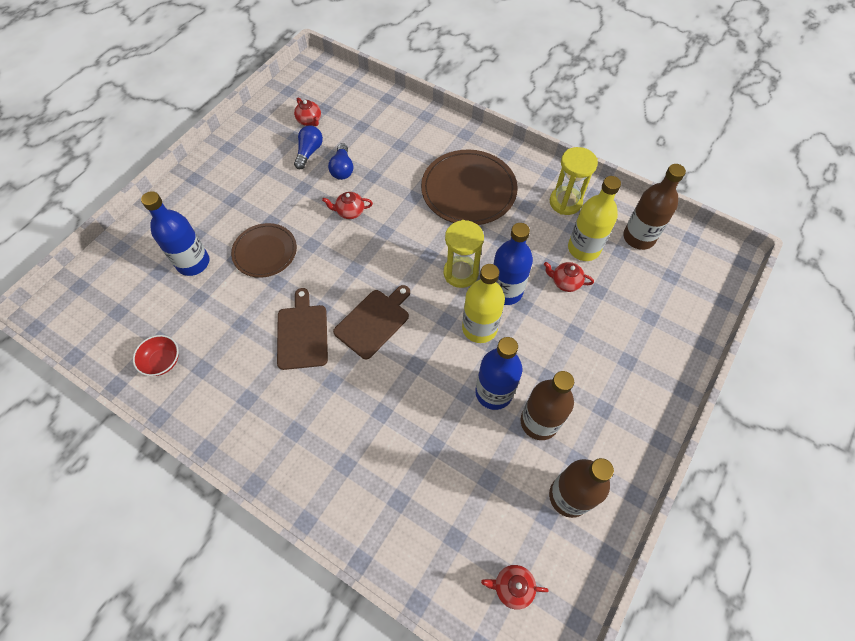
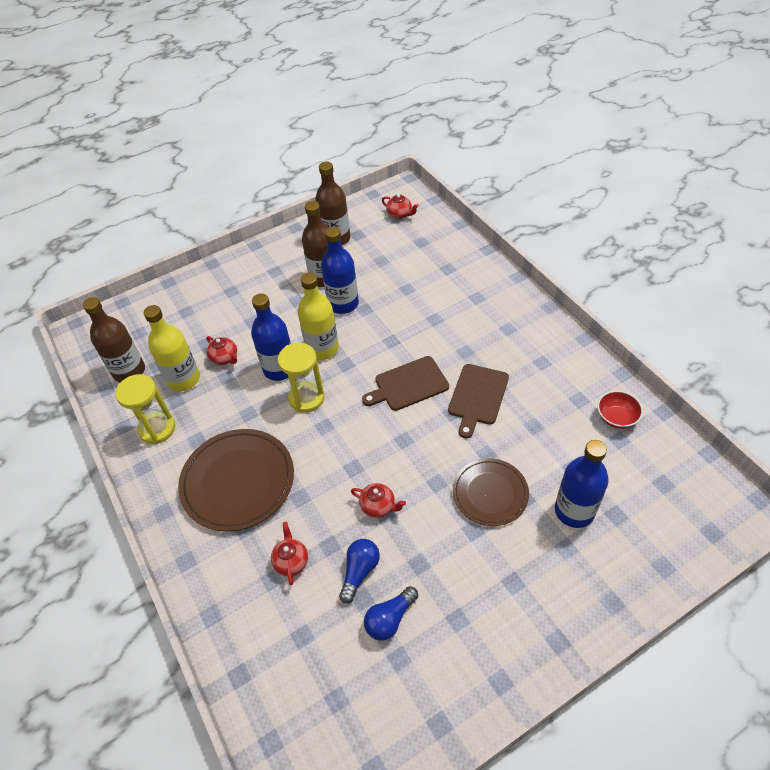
camera: 150 degrees left, 10 degrees down
red teapot [294,97,321,126] -> red teapot moved to [271,522,308,585]

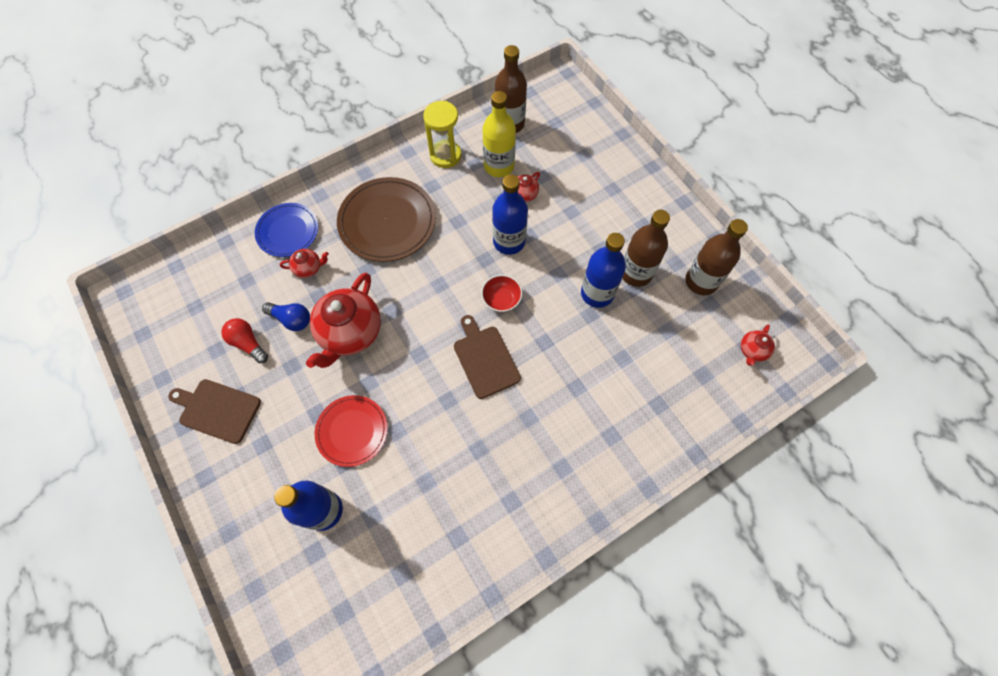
camera: 85 degrees right, 15 degrees up
yellow hourglass [278,343,325,413] -> none
yellow bottle [298,273,339,360] -> none
red teapot [351,483,406,518] -> red teapot [306,272,381,368], size x2.13
blue light bulb [364,586,418,641] -> red light bulb [221,318,268,363]
brown cutting board [448,364,509,438] -> brown cutting board moved to [168,379,261,444]
brown plate [453,458,529,526] -> red plate [315,395,388,467]
red bowl [597,391,643,429] -> red bowl moved to [481,275,522,312]
none -> blue plate [255,203,318,257]

